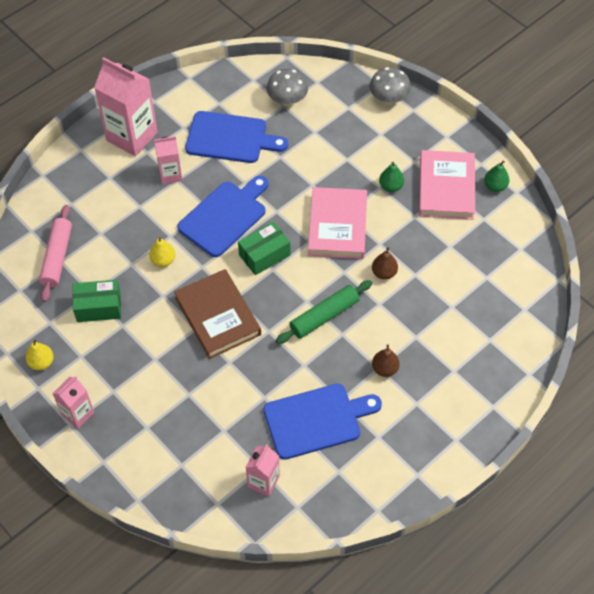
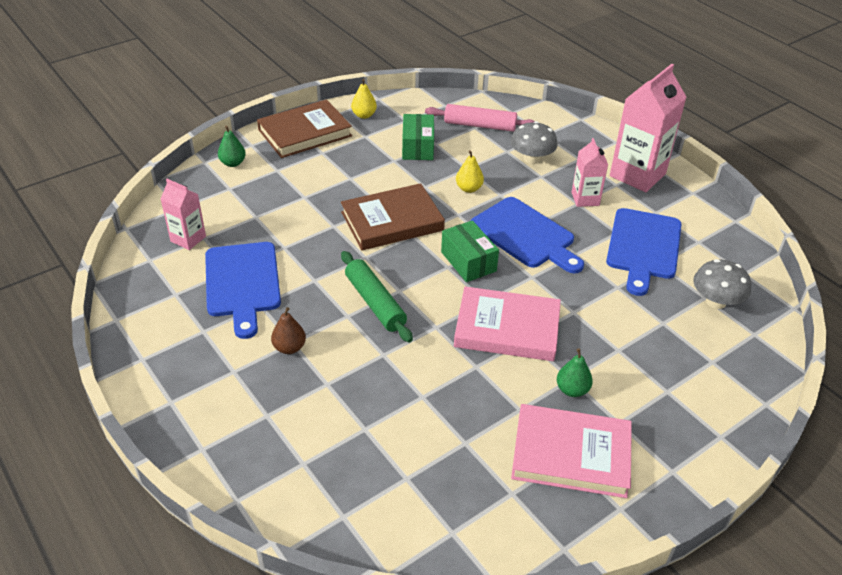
camera: 95 degrees right, 15 degrees down
pink carton [52,376,94,429] -> brown book [257,99,352,158]
grey mushroom [369,67,411,104] -> grey mushroom moved to [510,121,558,164]
brown pear [372,247,398,280] -> none
green pear [484,160,509,192] -> green pear moved to [218,126,246,167]

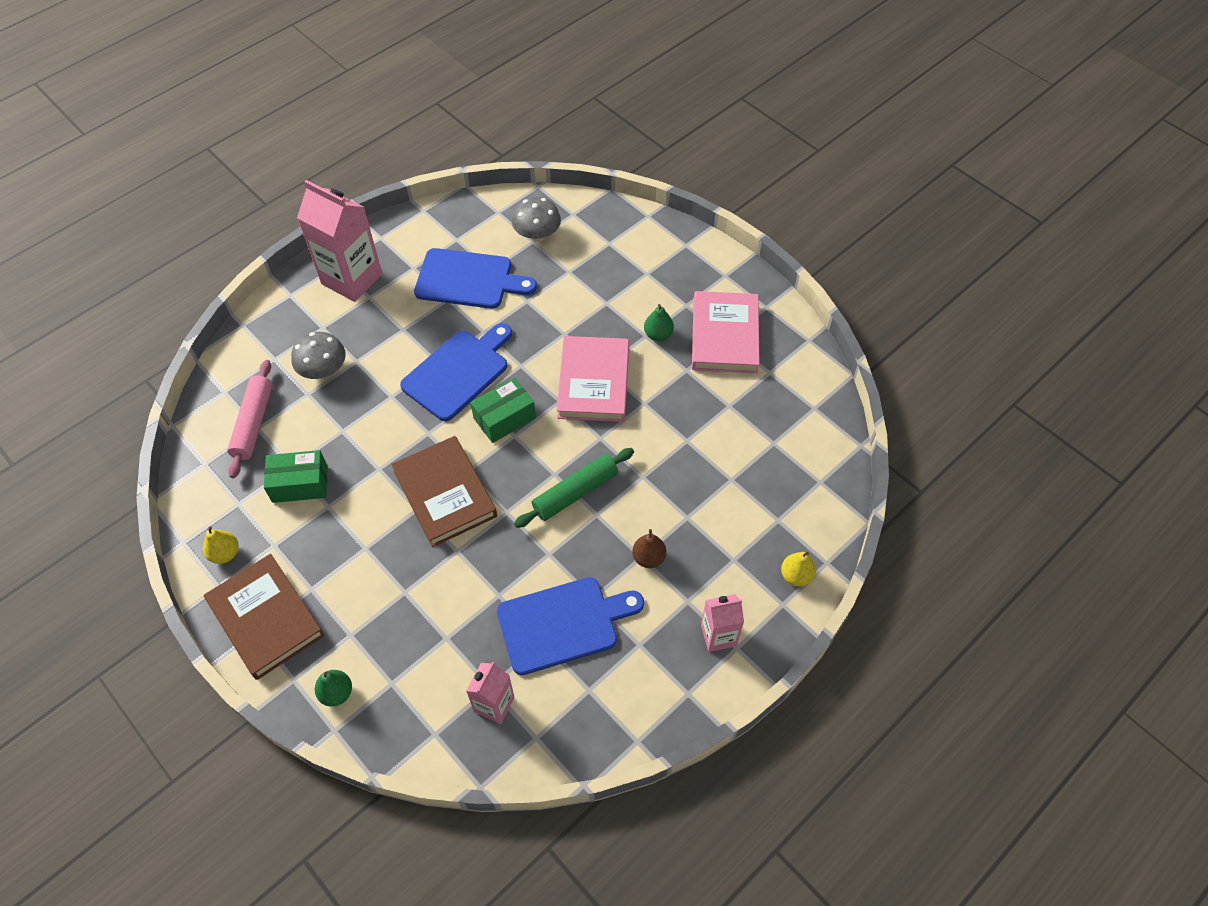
camera: 95 degrees left, 15 degrees up
yellow pear [456,150,484,193] -> yellow pear moved to [781,552,816,587]
pink carton [571,138,608,207] -> pink carton moved to [701,594,744,652]

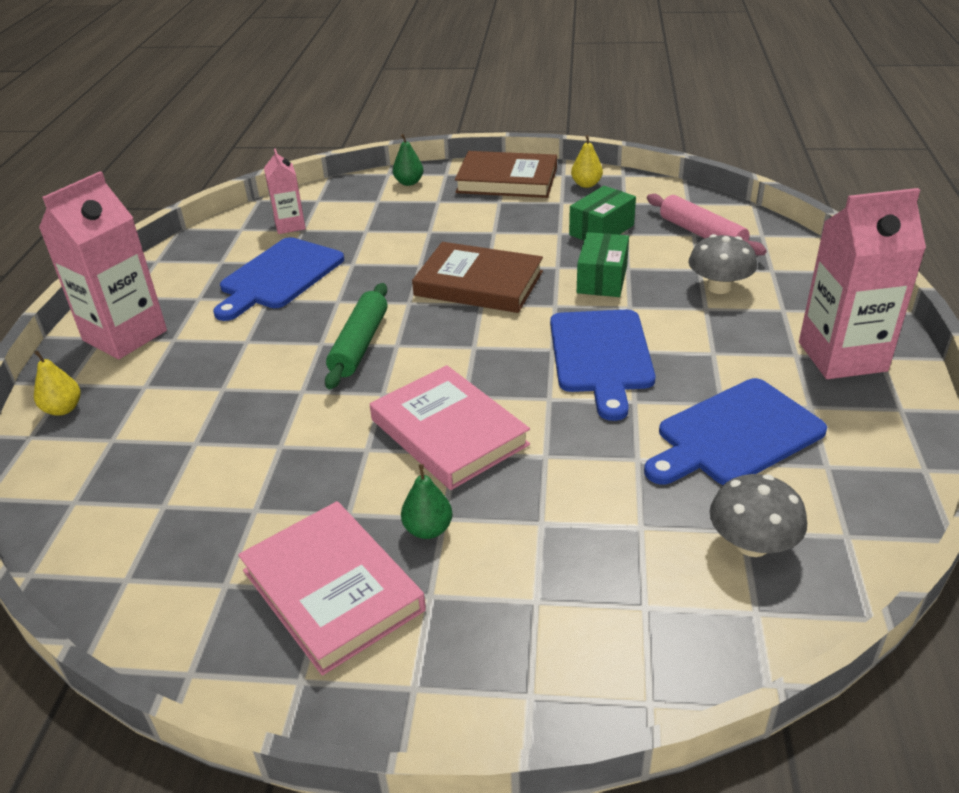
camera: 140 degrees right, 20 degrees down
green box [470,378,536,443] -> green box moved to [577,232,629,297]
brown pear [632,529,666,568] -> none
pink carton [701,594,744,652] -> pink carton [39,171,167,359], size x1.83

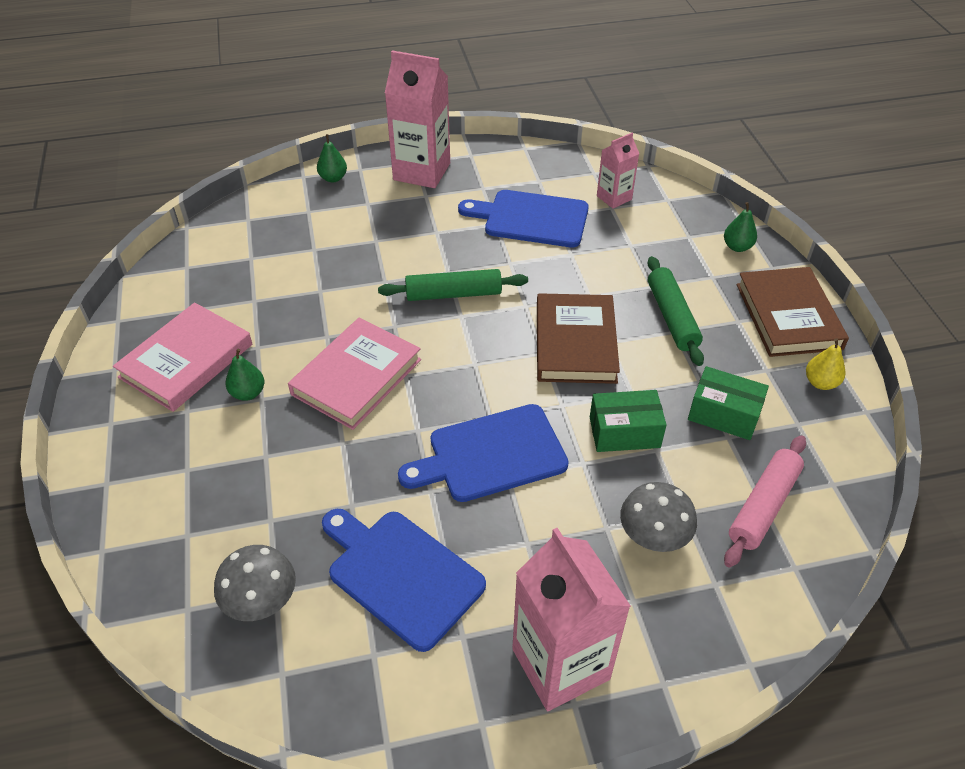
camera: 70 degrees right, 10 degrees up
yellow pear [34,350,80,416] -> green pear [317,134,347,182]
none -> green rolling pin [647,256,704,366]

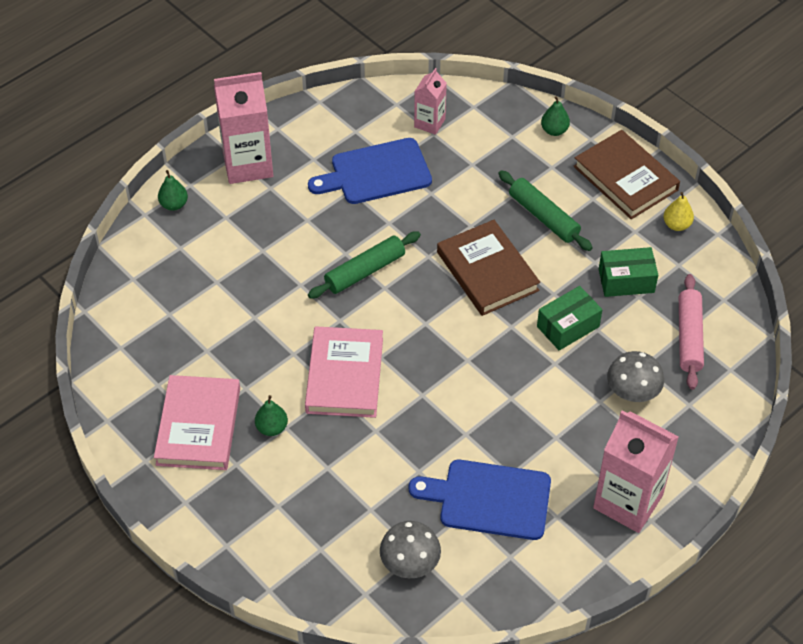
camera: 30 degrees left, 5 degrees up
blue cutting board [398,404,569,502] -> none

